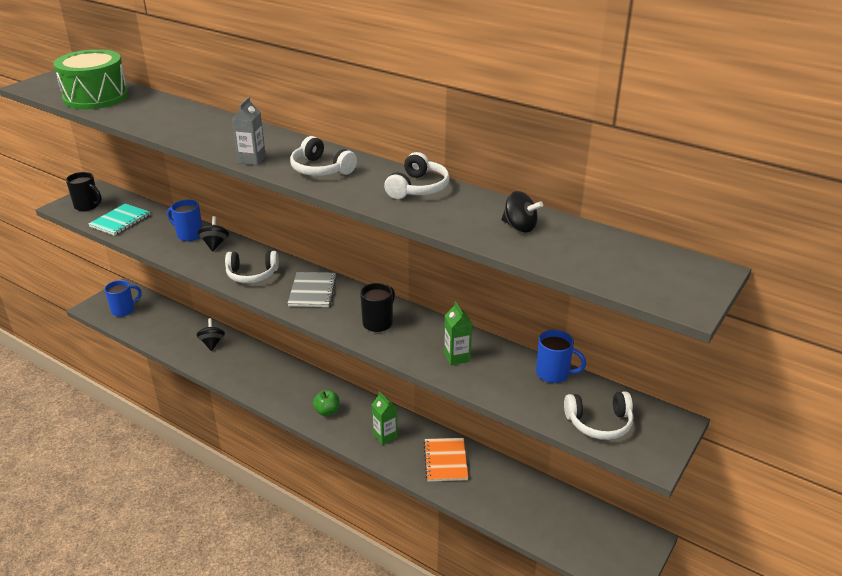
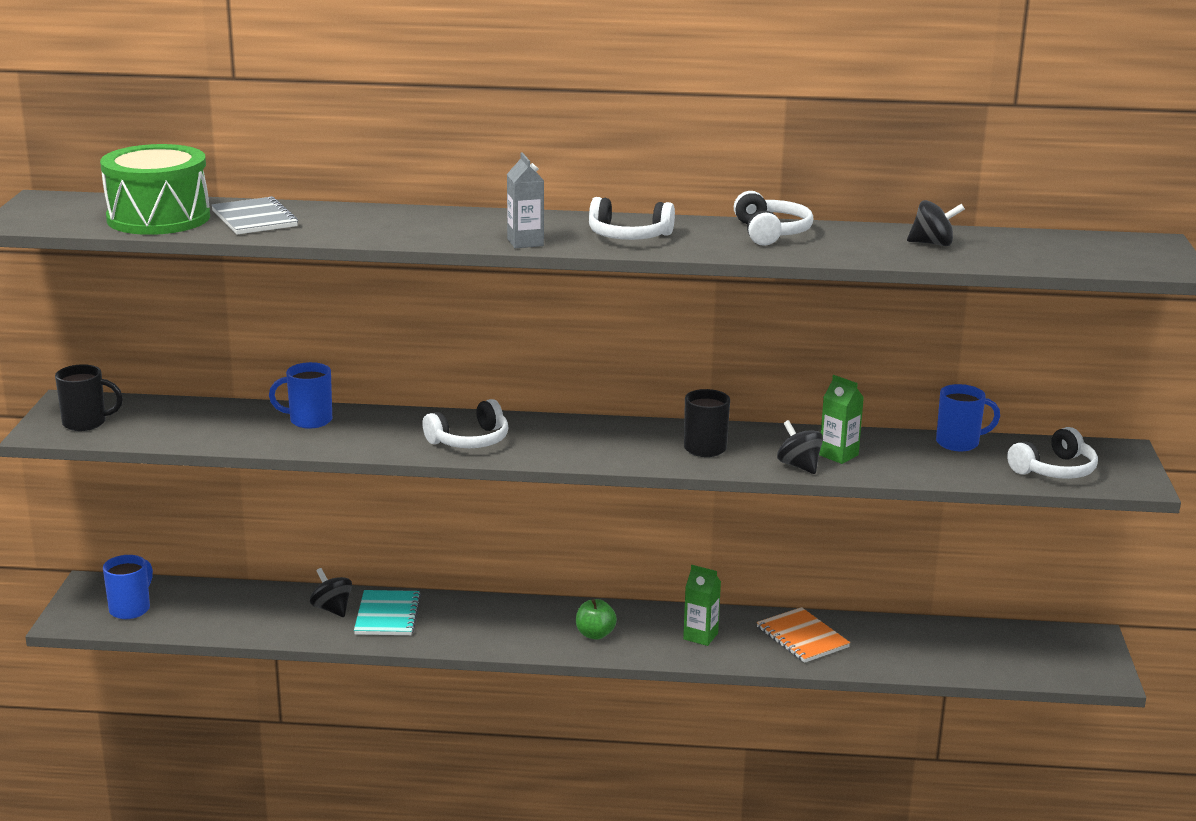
camera: 30 degrees left, 10 degrees down
turquoise notebook [89,204,150,236] -> turquoise notebook moved to [354,590,421,635]
black spinning top [198,216,229,251] -> black spinning top moved to [777,420,823,474]
grey notebook [287,272,337,307] -> grey notebook moved to [211,196,298,234]

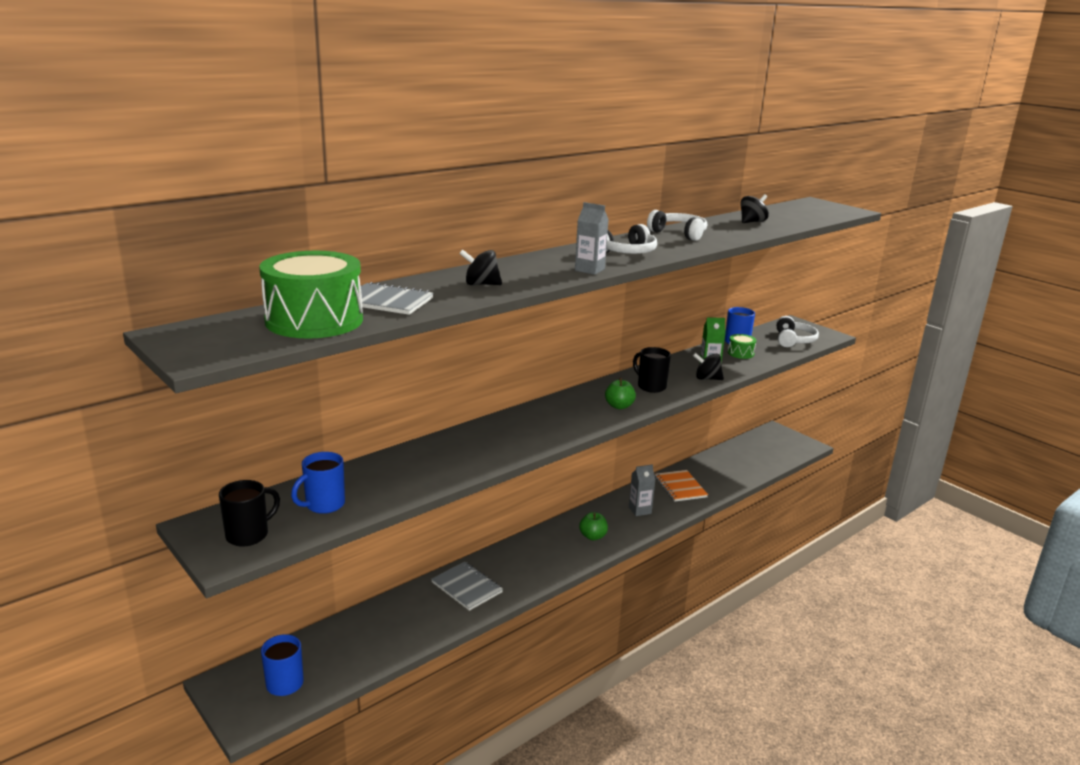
camera: 45 degrees left, 0 degrees up
blue mug [269,362,332,429] -> blue mug moved to [291,452,345,514]
black spinning top [310,568,352,617] -> black spinning top moved to [459,249,502,285]
turquoise notebook [354,590,421,635] -> grey notebook [431,562,503,611]
white headphones [422,399,509,448] -> none
green carton [683,565,721,646] -> grey carton [629,464,655,516]
orange notebook [757,607,850,663] -> orange notebook turned 60 degrees clockwise [655,470,708,502]
none -> green apple [605,378,636,409]
none -> green drum [728,334,756,359]

